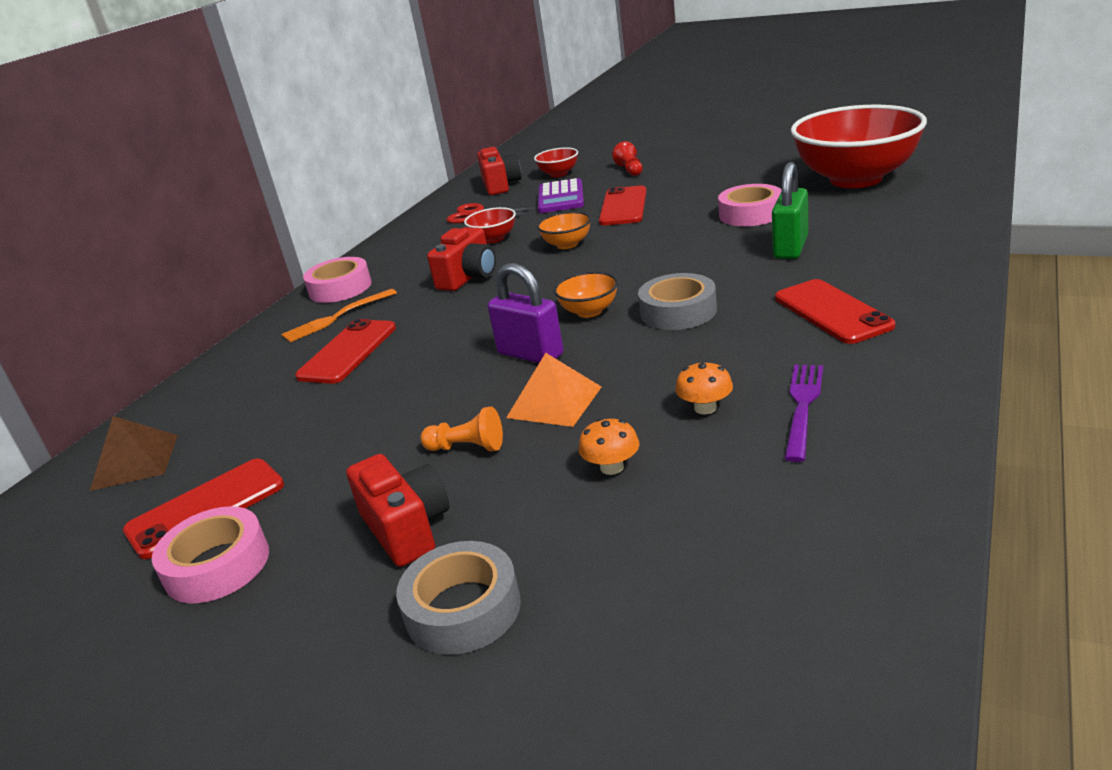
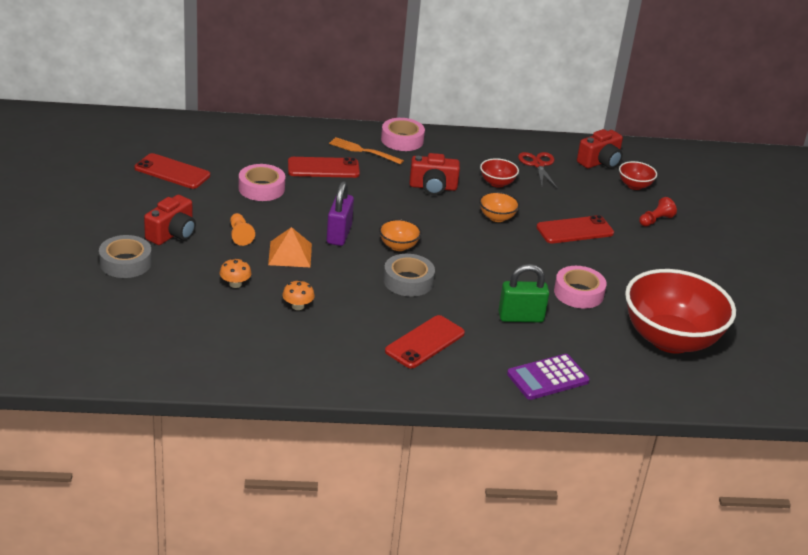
camera: 55 degrees right, 5 degrees up
brown pyramid [90,416,178,491] -> none
pink tape [152,506,269,604] -> pink tape moved to [239,164,285,201]
purple calculator [538,178,584,213] -> purple calculator moved to [507,354,590,400]
purple fork [784,365,823,462] -> none

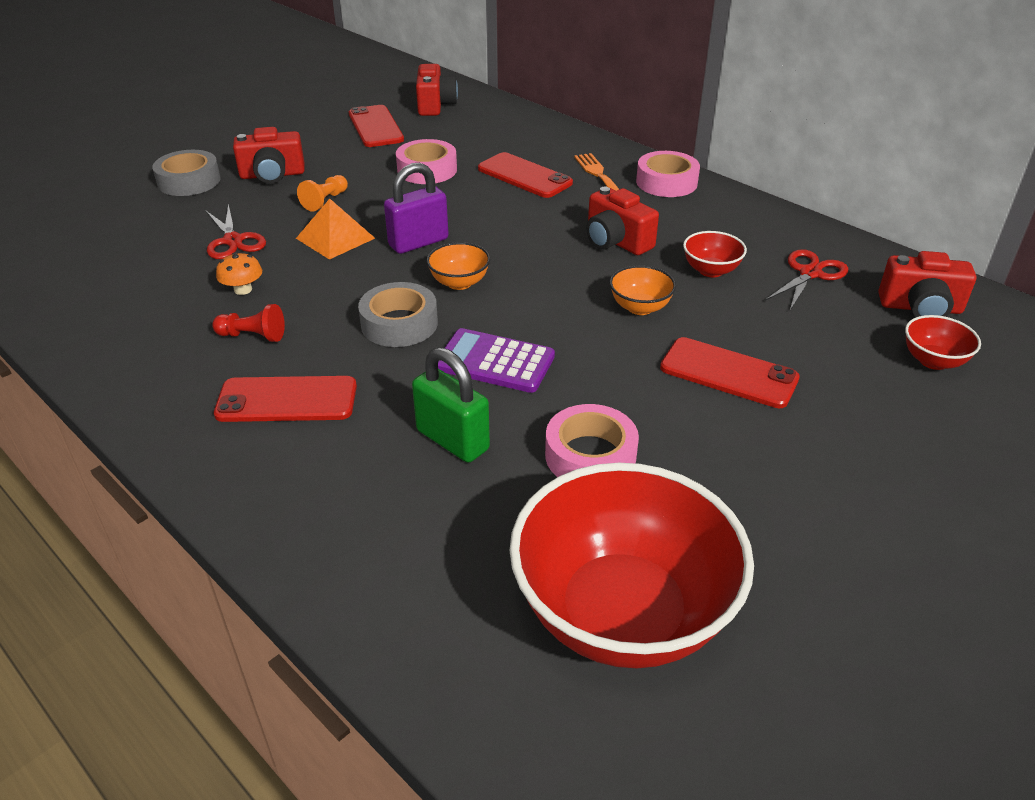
camera: 50 degrees right, 5 degrees up
orange mushroom [220,258,252,288] -> red scissors [206,204,266,259]
purple calculator [507,354,590,400] -> purple calculator moved to [438,328,555,393]
red pawn [639,197,677,227] -> red pawn moved to [212,304,285,342]
none -> red camera [416,64,458,116]

